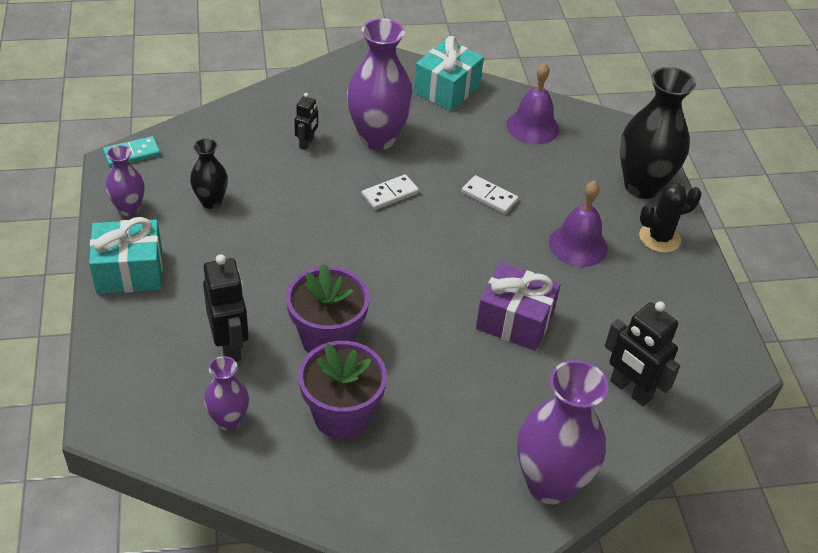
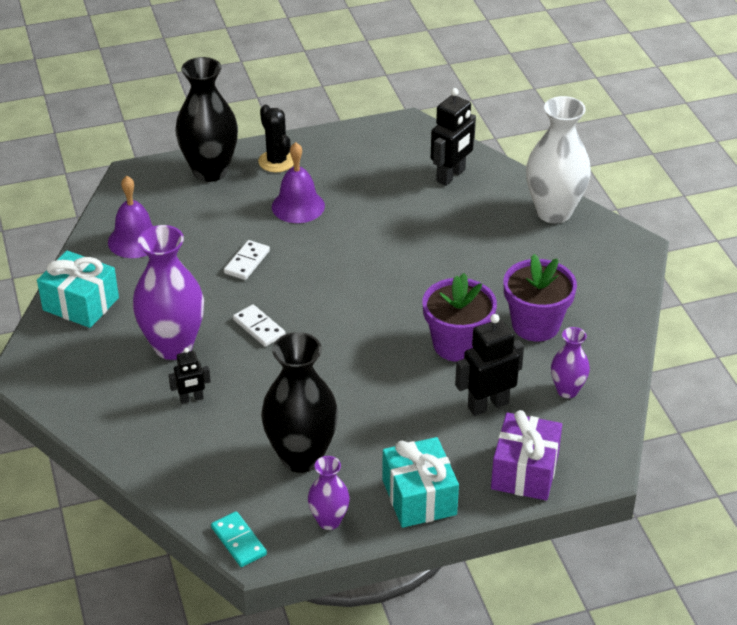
camera: 95 degrees left, 5 degrees down
black vase [190,138,228,209] -> black vase [261,332,338,473], size x1.88
black robot [294,93,318,150] -> black robot turned 150 degrees clockwise [169,348,211,404]
purple gift [476,262,561,351] -> purple gift moved to [491,410,562,500]
purple vase [517,360,609,505] -> white vase [526,96,591,223]

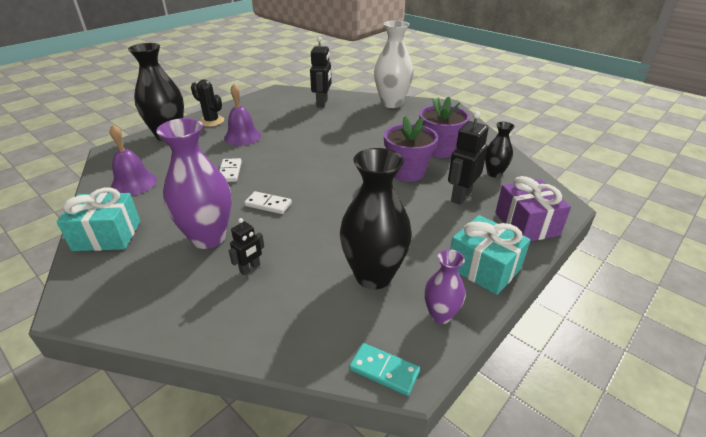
camera: 30 degrees left, 5 degrees down
purple vase [551,327,590,398] -> black vase [485,122,515,178]

